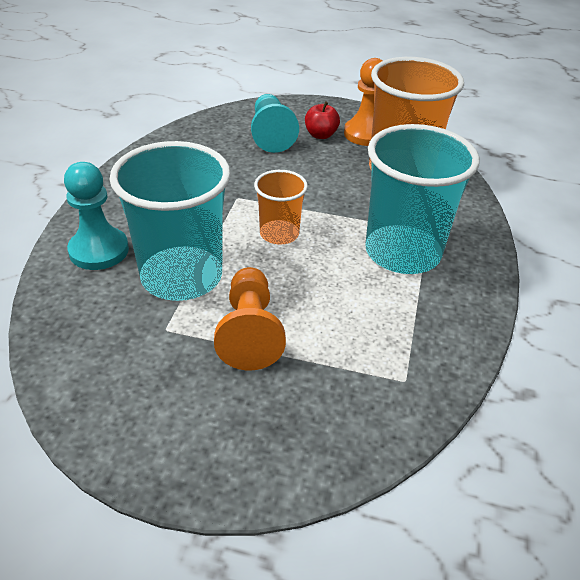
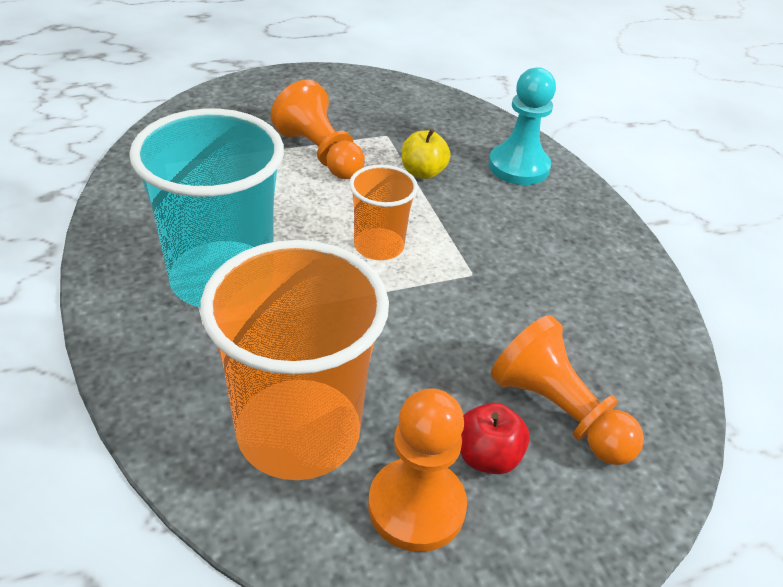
camera: 145 degrees right, 0 degrees up
turquoise cup [109,141,231,301] -> yellow apple [402,129,451,179]
turquoise pawn [251,94,299,153] -> orange pawn [491,315,644,465]

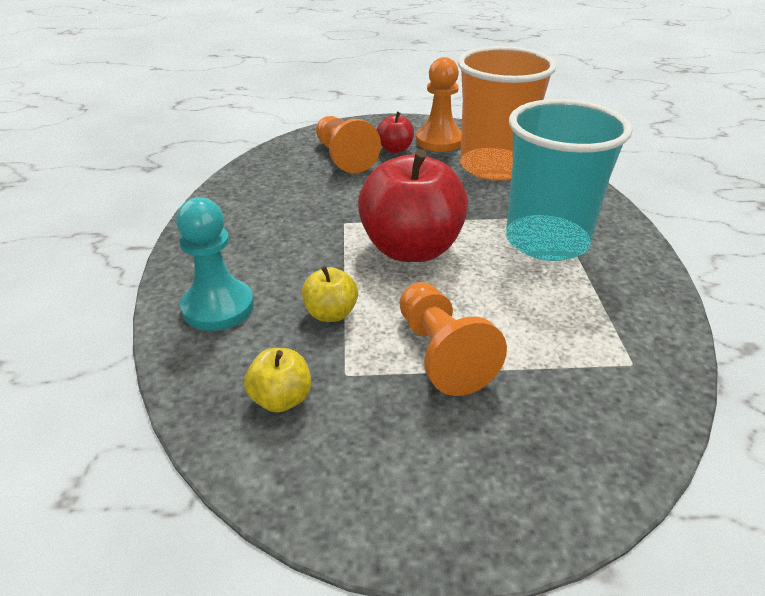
camera: 160 degrees left, 5 degrees down
orange cup [349,165,418,260] -> red apple [358,149,468,262]
none -> yellow apple [244,348,311,412]

